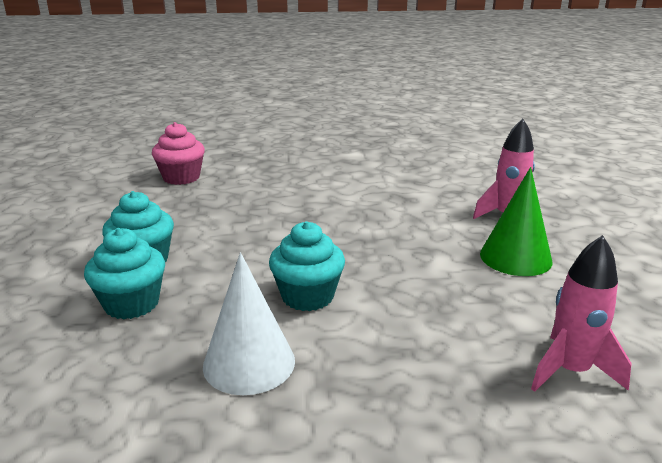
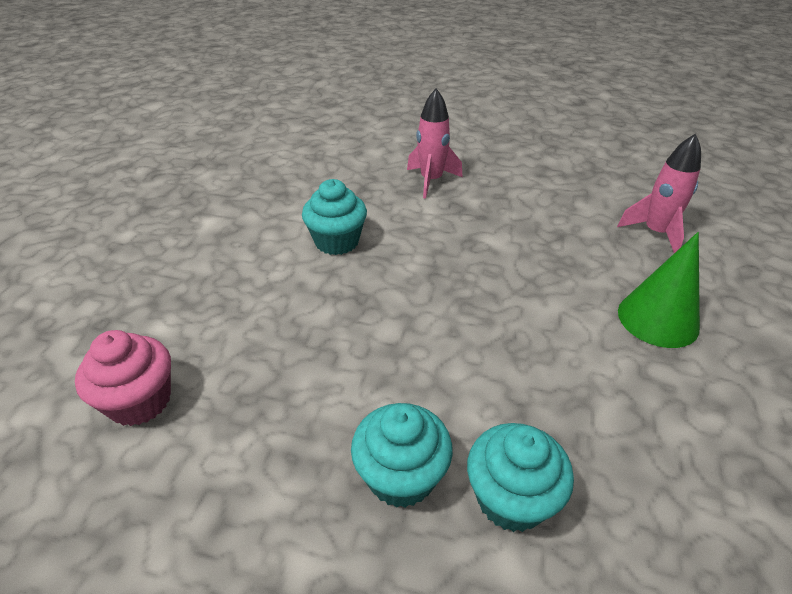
camera: 70 degrees left, 15 degrees up
white cone [203,252,295,395] -> none
turquoise cupcake [269,221,345,311] -> turquoise cupcake moved to [302,179,367,255]
green cone [480,167,552,276] -> green cone moved to [618,232,700,348]

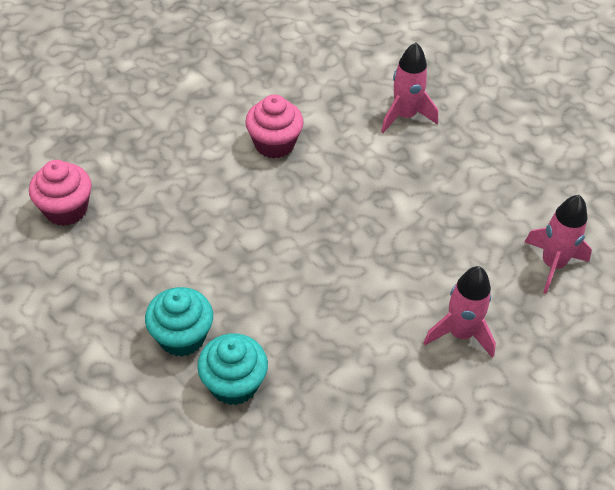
camera: 30 degrees right, 10 degrees up
turquoise cupcake [302,179,367,255] -> pink cupcake [245,94,304,159]
green cone [618,232,700,348] -> pink rocket [423,266,496,358]

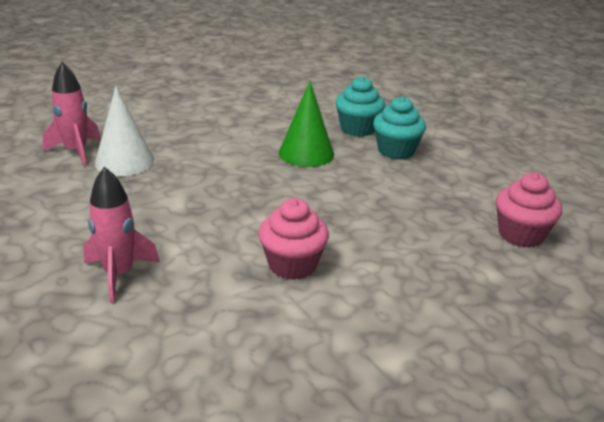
camera: 170 degrees left, 20 degrees down
pink rocket [423,266,496,358] -> none
none -> white cone [95,87,154,176]
none -> green cone [279,81,334,167]

